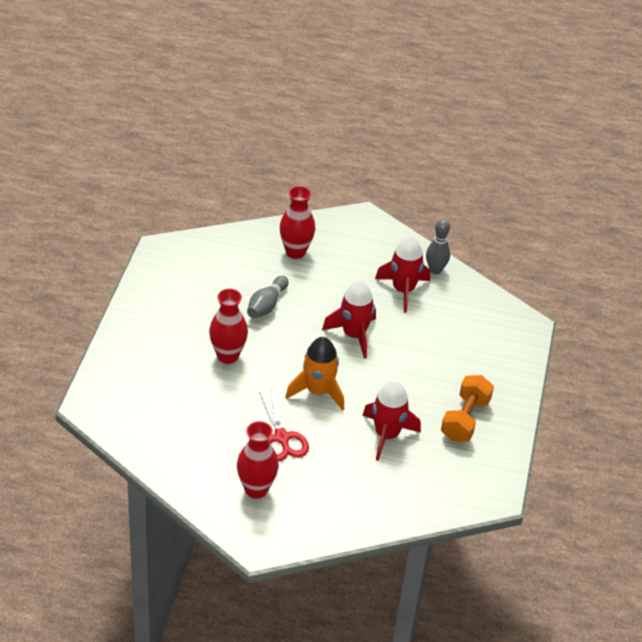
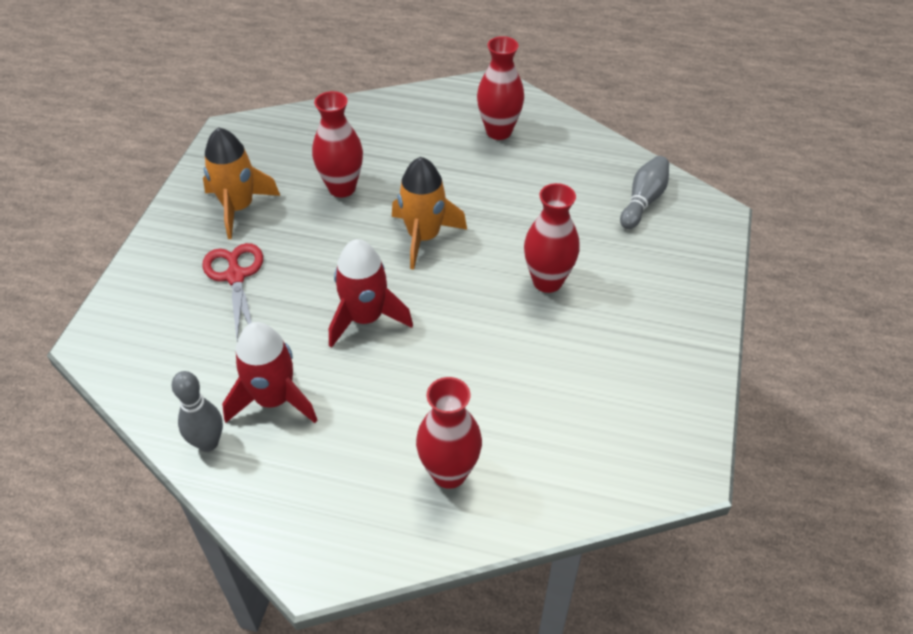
camera: 175 degrees left, 5 degrees up
grey bowling pin [247,276,288,318] -> grey bowling pin moved to [620,156,669,229]
red scissors [259,389,309,462] -> red scissors moved to [203,243,263,341]
red rocket [362,381,421,461] -> red vase [312,91,363,197]
orange dumbbell [441,375,494,442] -> orange rocket [203,127,280,239]

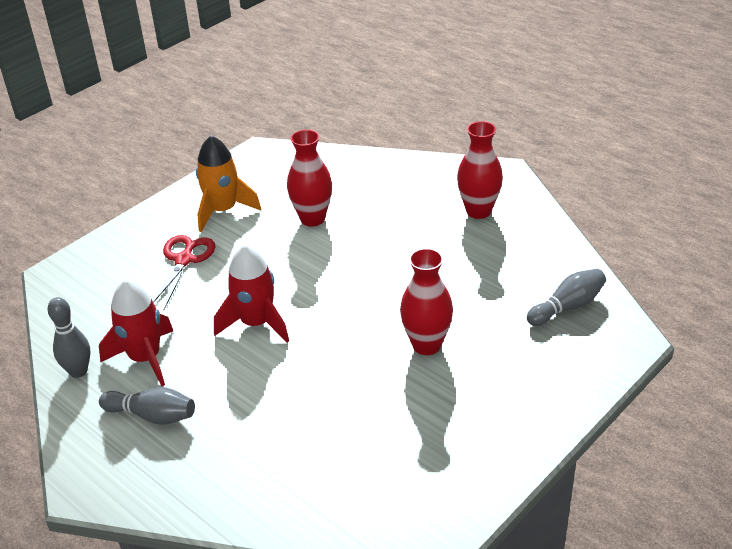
camera: 30 degrees right, 10 degrees down
orange rocket [392,157,467,270] -> none
red vase [416,377,482,489] -> none
none -> grey bowling pin [99,387,195,425]

